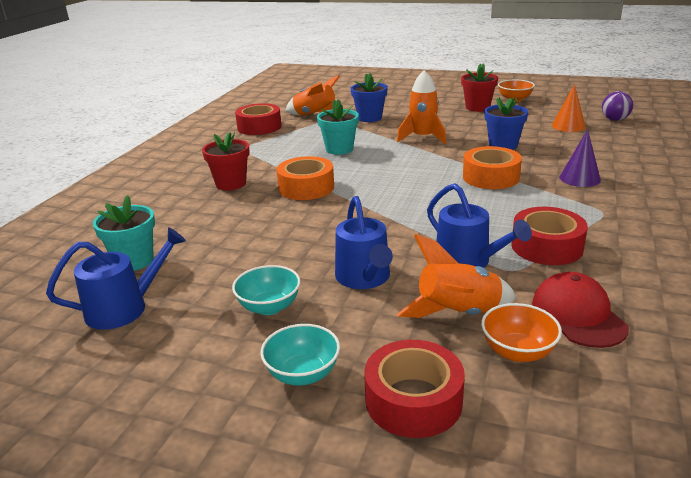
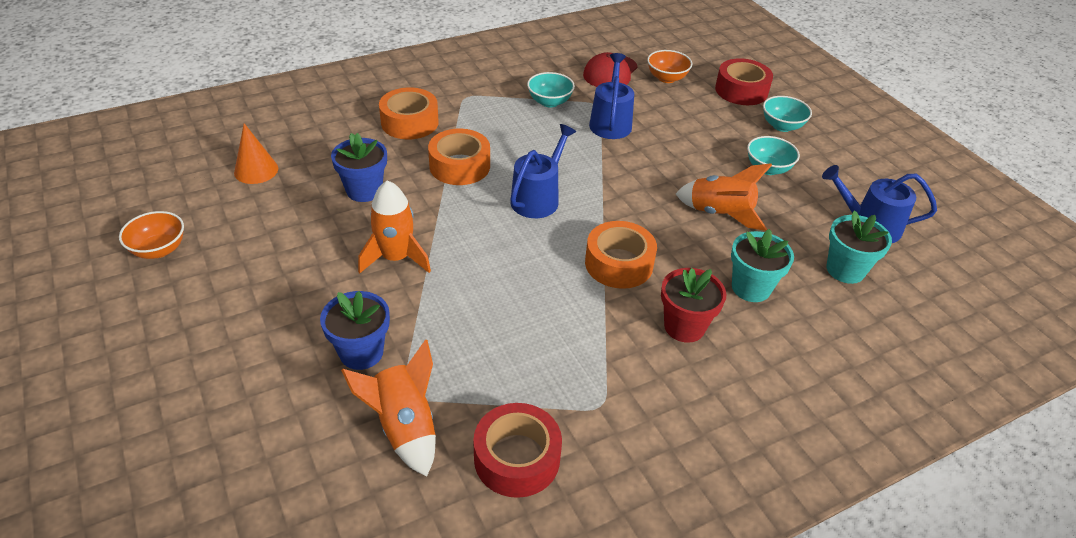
camera: 140 degrees left, 15 degrees up
turquoise flower pot [317,99,359,155] -> turquoise flower pot moved to [731,229,794,302]
blue watering can [335,196,393,289] -> blue watering can moved to [510,124,576,218]
orange rocket [397,234,516,318] -> orange rocket moved to [676,163,772,231]
red flower pot [461,63,498,112] -> none
red tape [511,207,588,265] -> turquoise bowl [527,72,575,107]
purple cone [560,129,601,187] -> orange tape [379,87,438,139]
purple ball [602,91,633,121] -> none

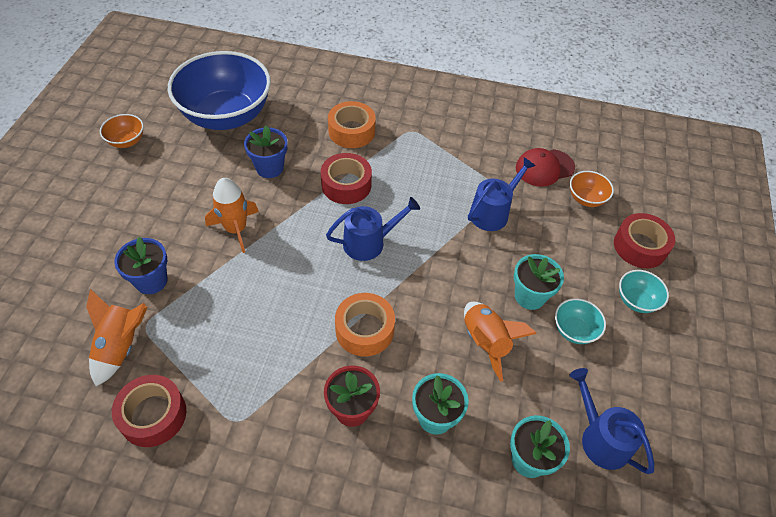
camera: 40 degrees right, 10 degrees up
orange cone [234,123,278,184] -> blue bowl [168,51,271,130]
orange tape [428,129,490,185] -> red tape [321,153,372,204]
turquoise bowl [527,72,575,107] -> none
none -> turquoise flower pot [514,254,564,310]

